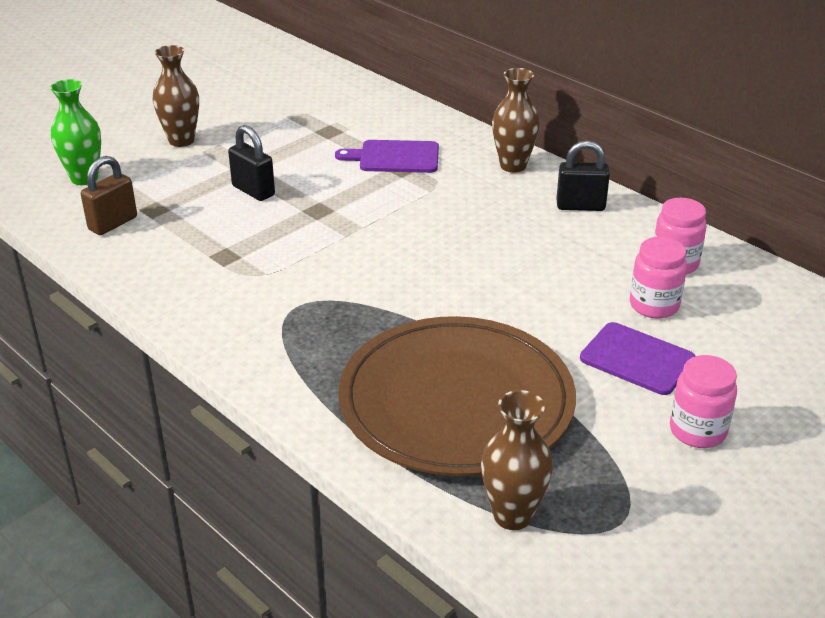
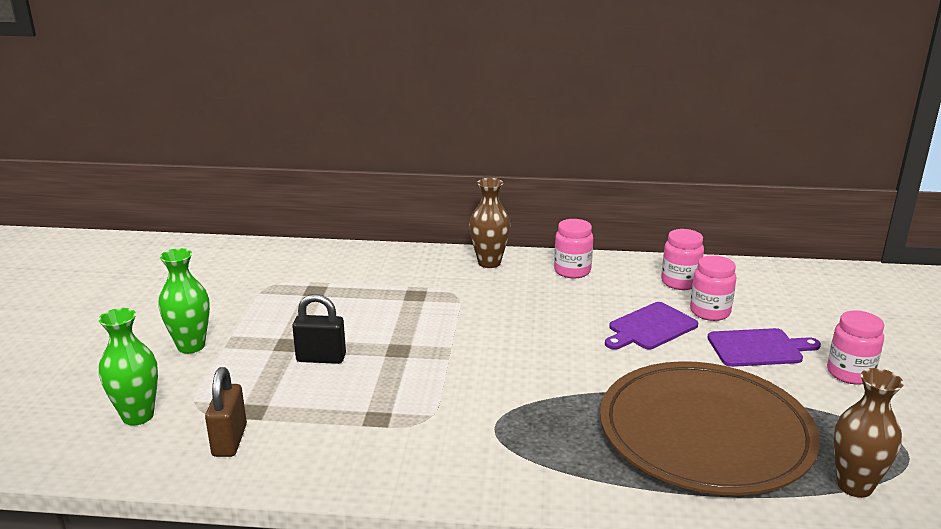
camera: 40 degrees left, 10 degrees down
brown vase [153,45,199,147] -> green vase [158,248,210,354]
purple cutting board [335,140,439,173] -> purple cutting board moved to [605,302,698,350]
black padlock [556,140,610,211] -> pink jar [554,219,593,278]

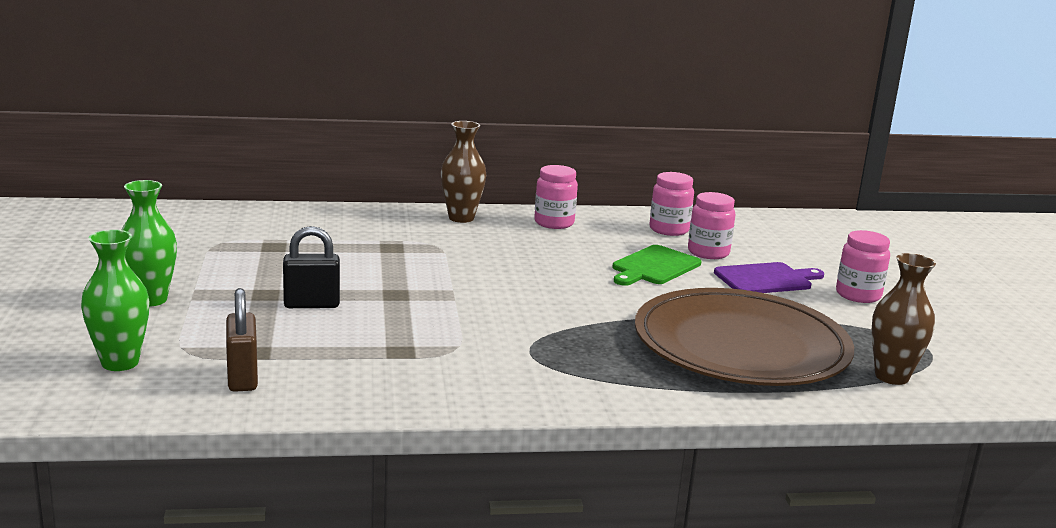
camera: 15 degrees left, 5 degrees down
purple cutting board [605,302,698,350] -> green cutting board [612,245,702,286]

